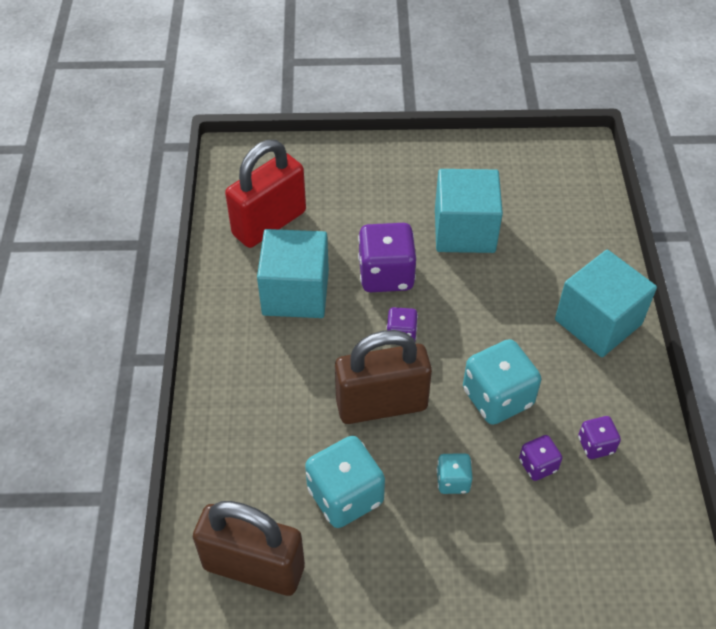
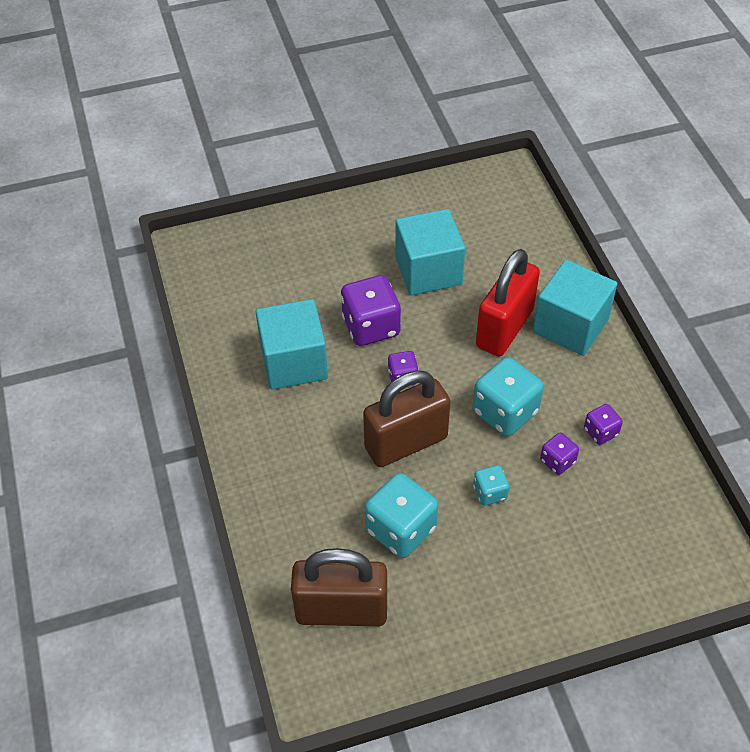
camera: 15 degrees left, 0 degrees up
red padlock [225,140,306,248] -> red padlock moved to [476,249,540,356]

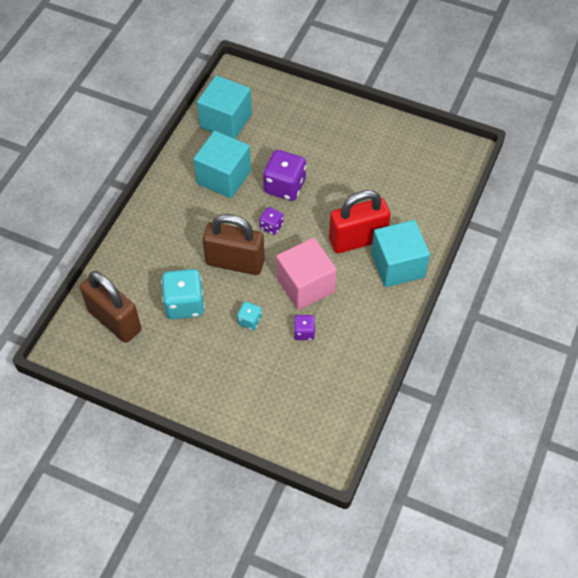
camera: 40 degrees right, 5 degrees up
turquoise cube [395,209,465,295] -> turquoise cube moved to [197,75,252,139]
turquoise dice [473,357,543,436] -> pink cube [276,238,337,310]
purple dice [584,404,623,445] -> none

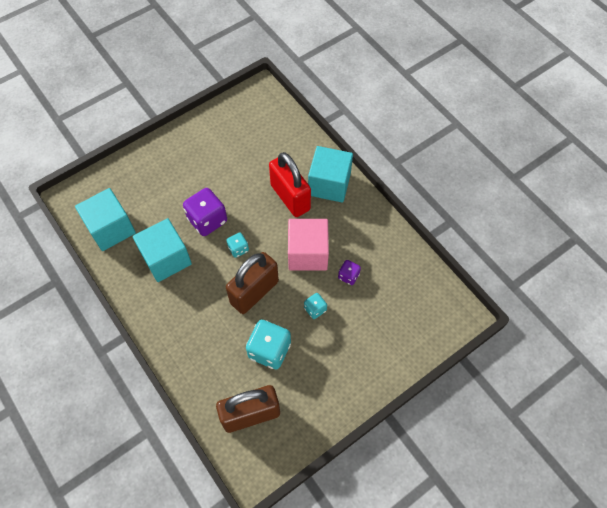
camera: 60 degrees left, 5 degrees up
purple dice [259,207,283,235] -> turquoise dice [226,233,249,258]
red padlock [329,190,391,253] -> red padlock turned 45 degrees counterclockwise [269,152,311,217]

